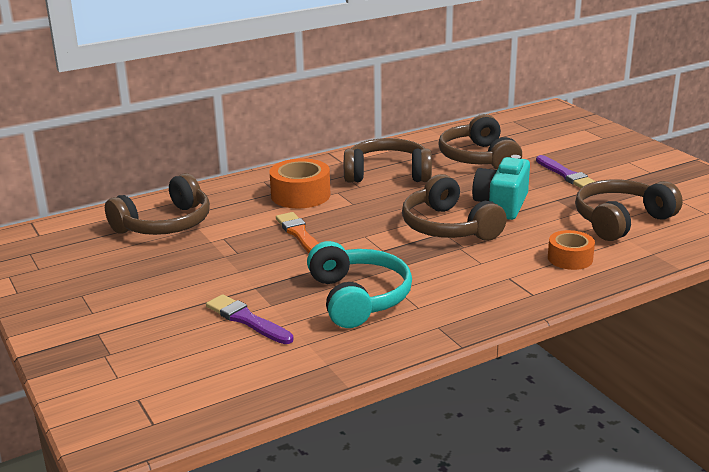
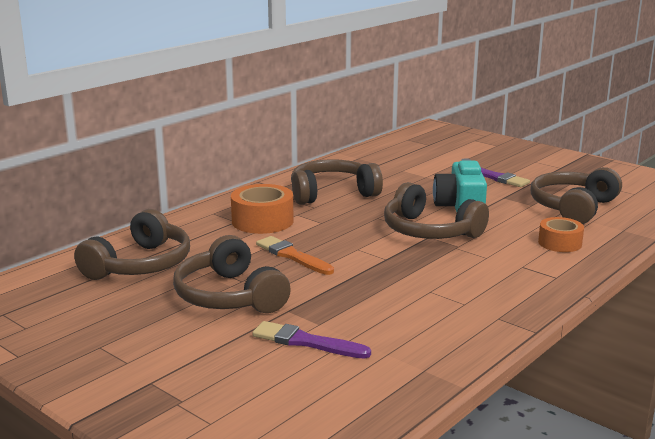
camera: 20 degrees left, 5 degrees down
turquoise headphones [307,241,412,328] -> none
brown headphones [438,114,522,170] -> brown headphones moved to [173,235,291,313]

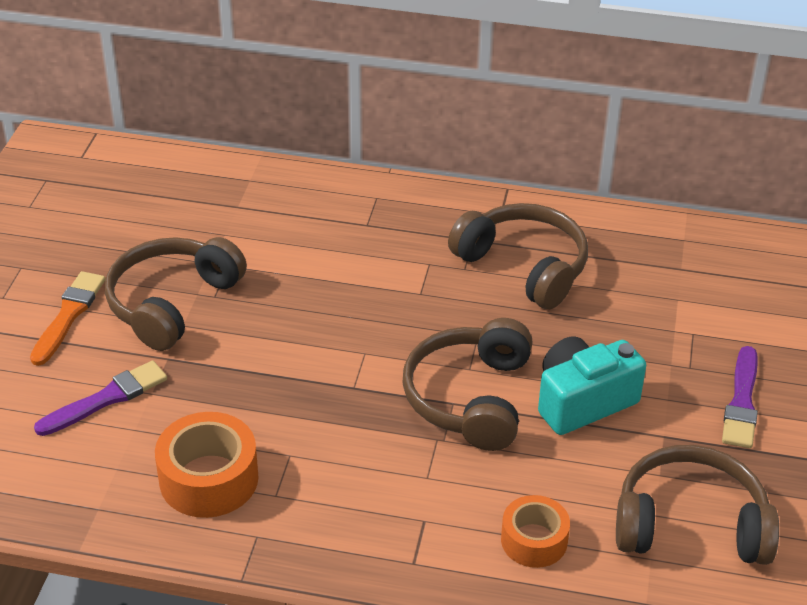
camera: 60 degrees right, 20 degrees up
brown headphones [74,209,190,280] -> none
orange tape [231,184,294,234] -> orange tape moved to [155,412,259,518]
purple brush [252,321,371,359] -> purple brush turned 60 degrees clockwise [34,360,167,436]
orange brush [256,236,334,275] -> orange brush moved to [30,271,105,366]

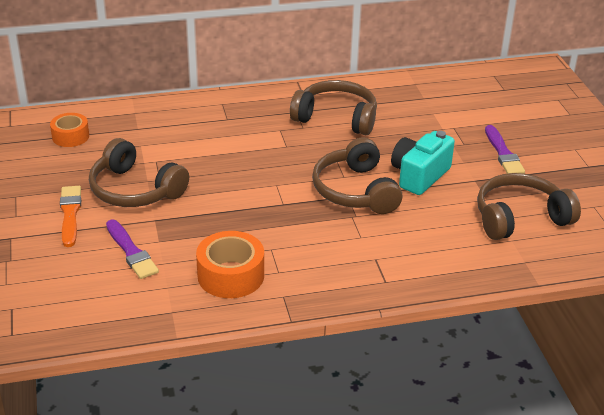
camera: 25 degrees left, 5 degrees down
purple brush [34,360,167,436] -> purple brush turned 120 degrees clockwise [106,219,159,279]
brown headphones [105,237,247,351] -> brown headphones turned 60 degrees counterclockwise [89,138,189,207]
orange tape [501,495,570,568] -> orange tape moved to [50,113,89,147]

